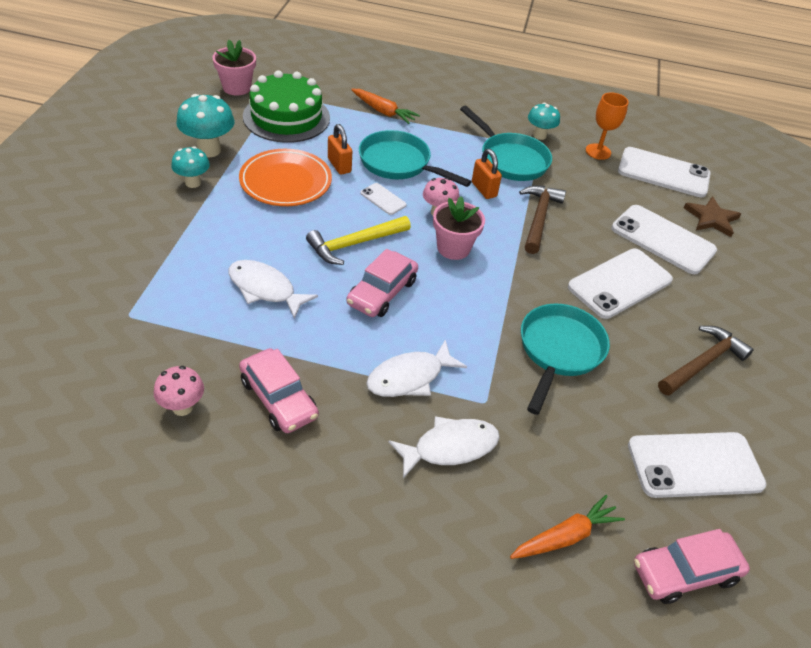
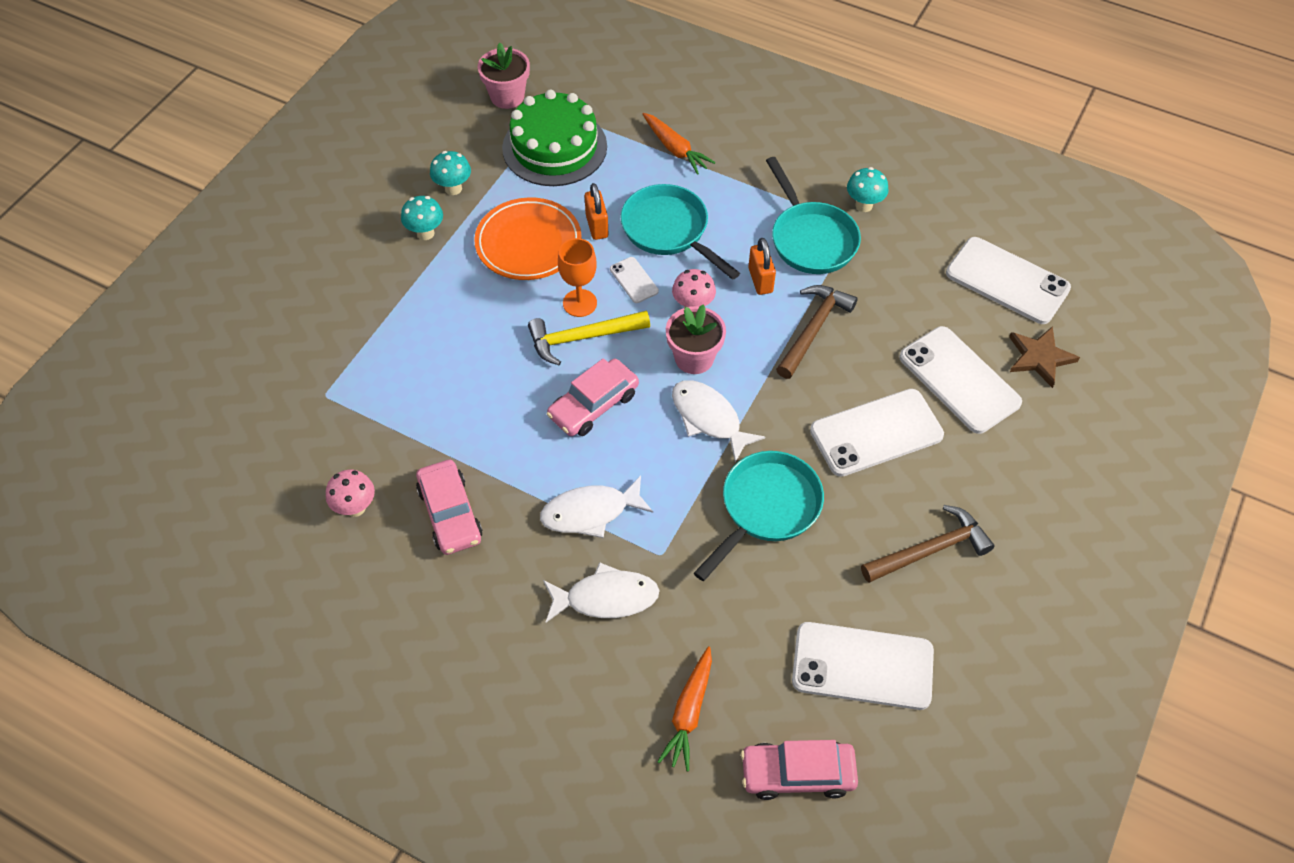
camera: 20 degrees right, 10 degrees up
turquoise mushroom [176,94,235,157] -> turquoise mushroom [430,151,471,195], size x0.63
white fish [228,260,318,319] -> white fish moved to [672,380,765,462]
orange carrot [510,495,625,559] -> orange carrot turned 120 degrees clockwise [657,646,712,771]
orange goblet [586,92,629,160] -> orange goblet moved to [558,238,597,317]

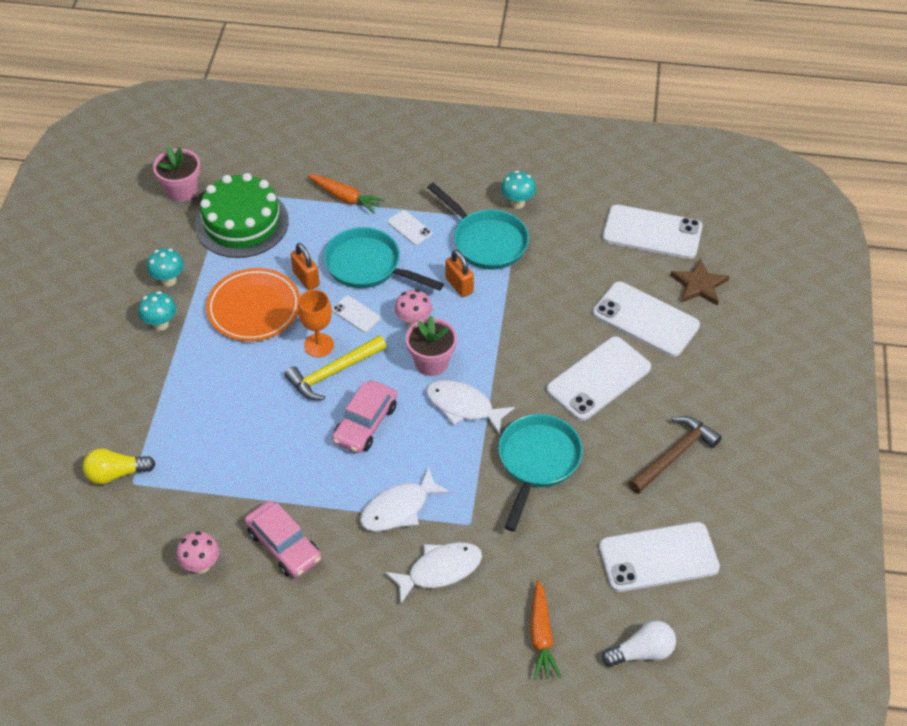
camera: 20 degrees left, 5 degrees down
pink car [741,740,858,800] -> white light bulb [602,621,676,667]
brown hammer [776,285,858,379] -> none
none -> yellow light bulb [83,448,156,484]
none -> white phone [388,210,432,245]

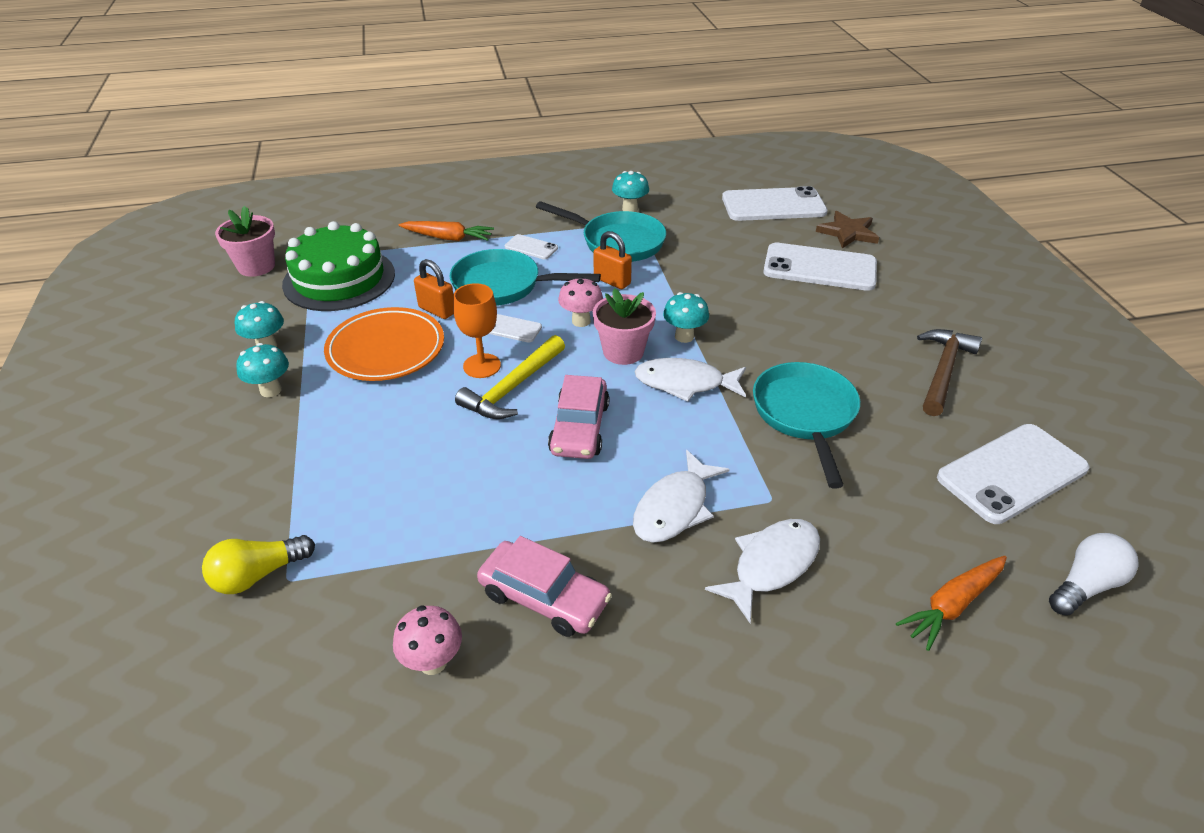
camera: 20 degrees left, 10 degrees down
orange carrot [530,580,561,679] -> orange carrot turned 75 degrees clockwise [896,556,1007,651]
white phone [546,336,651,421] -> none
none -> turquoise mushroom [663,292,709,343]

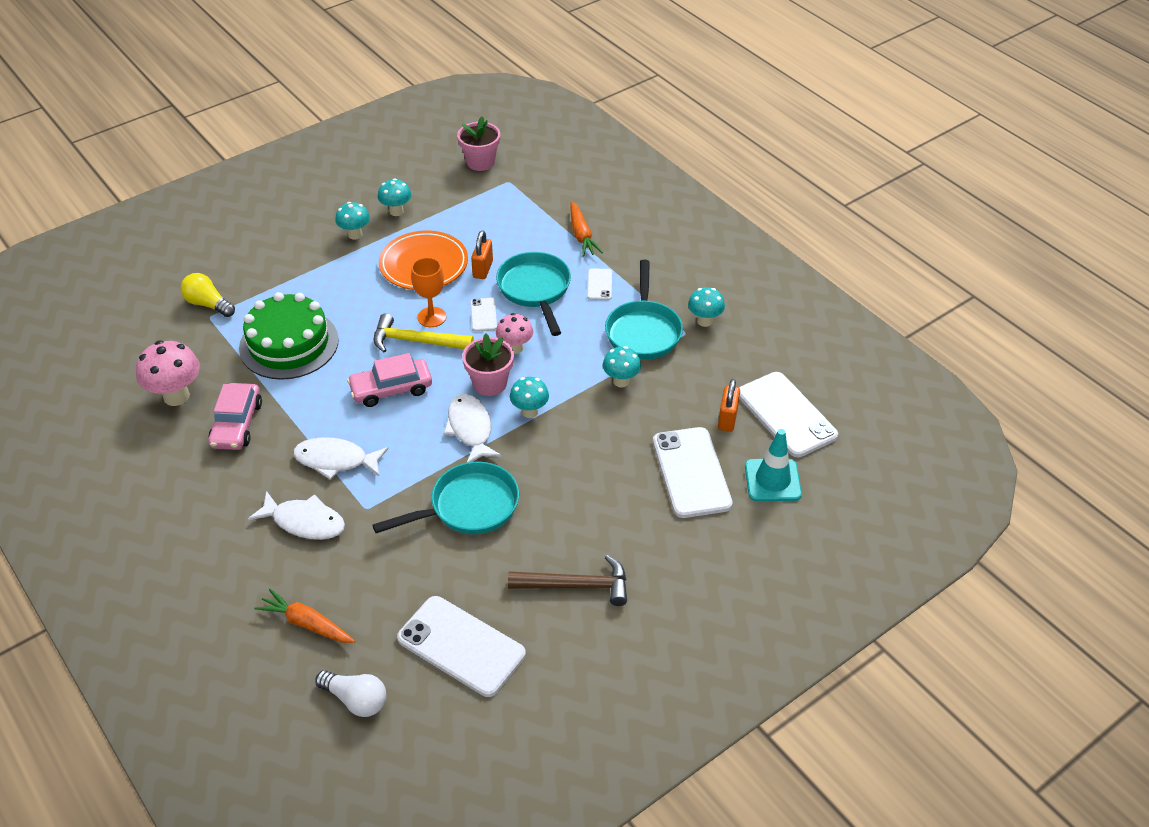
camera: 65 degrees right, 5 degrees up
green cake [282,221,395,311] -> green cake moved to [239,292,339,380]
pink mushroom [393,606,462,675] -> pink mushroom [136,340,200,406], size x1.58
orange padlock [594,231,632,289] -> orange padlock moved to [718,379,740,432]
brown star [816,211,879,249] -> turquoise traffic cone [745,429,802,501]
none -> turquoise mushroom [603,346,641,387]

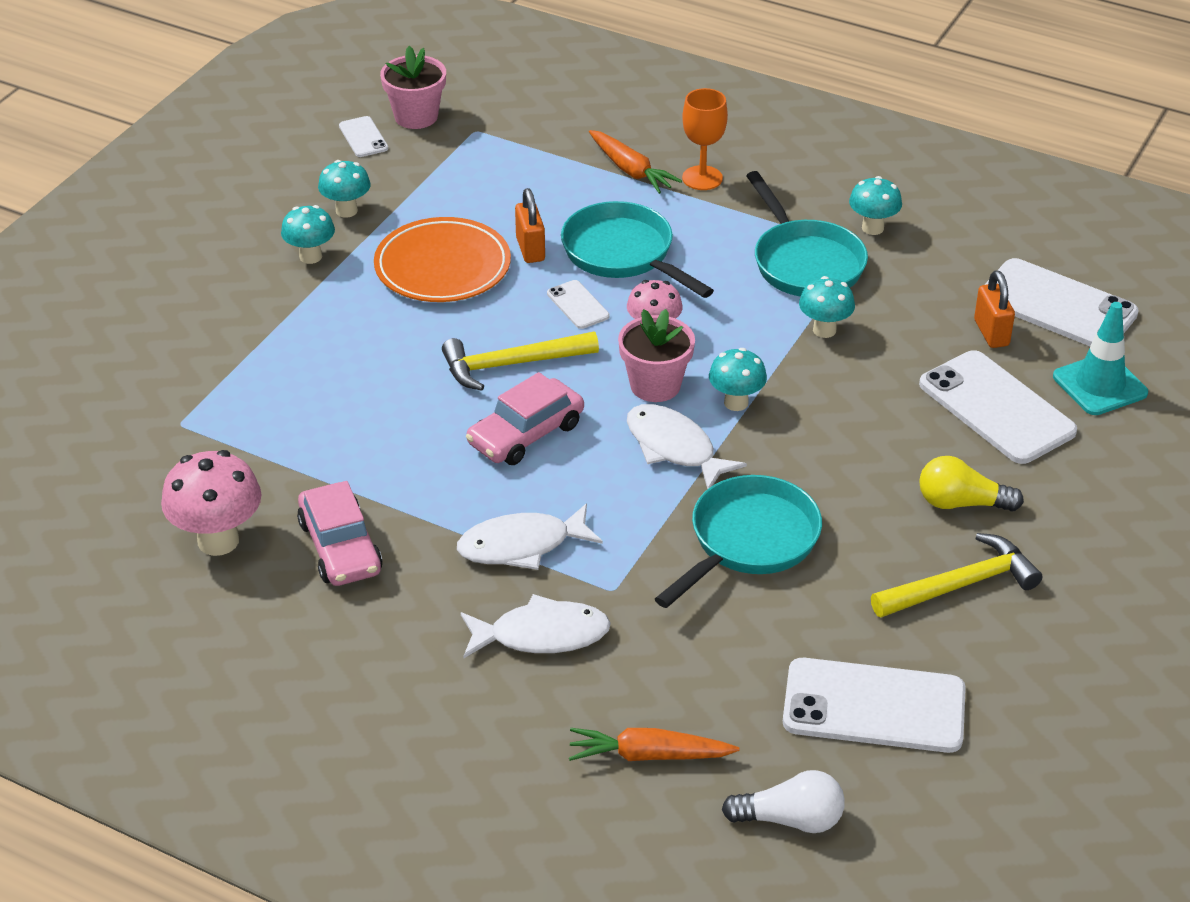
camera: 25 degrees left, 5 degrees down
yellow light bulb [181,273,235,317] -> yellow light bulb moved to [919,456,1024,512]
green cake [239,292,339,380] -> none
orange goblet [411,257,446,327] -> orange goblet moved to [682,88,728,190]
brown hammer [508,555,627,606] -> yellow hammer [871,533,1042,617]
white phone [587,268,612,300] -> white phone moved to [339,116,388,157]

